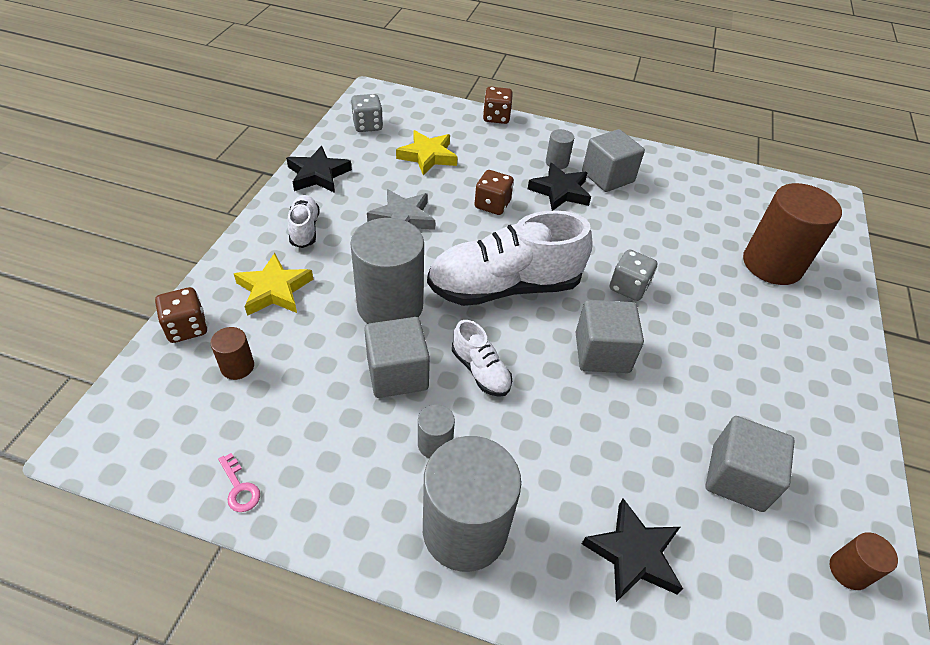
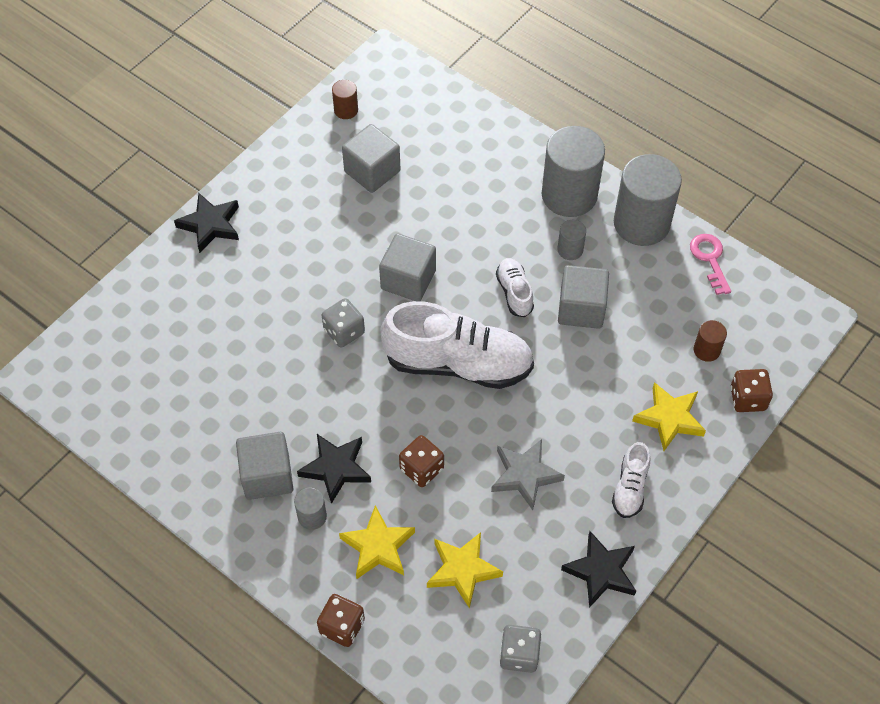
camera: 155 degrees left, 10 degrees up
pink key [218,453,260,512] -> pink key [690,234,731,295], size x1.53
grey cylinder [350,218,424,324] -> grey cylinder moved to [614,154,682,246]
black star [582,498,683,602] -> black star moved to [174,193,239,253]
brown cylinder [743,183,842,285] -> none
none -> yellow star [339,505,415,579]

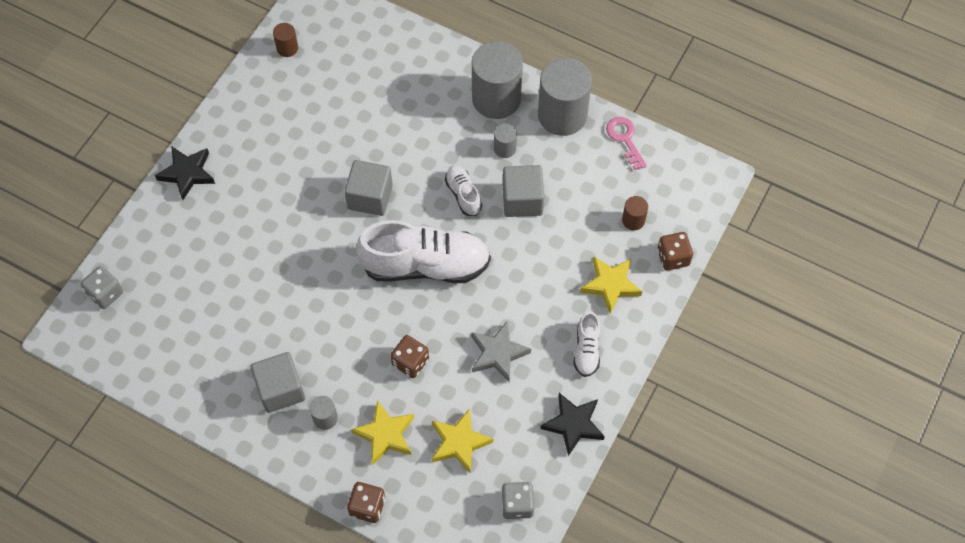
camera: 10 degrees left, 5 degrees up
black star [297,434,371,504] -> none
grey dice [322,298,365,348] -> grey dice moved to [81,266,123,309]
grey cube [342,124,401,193] -> none

